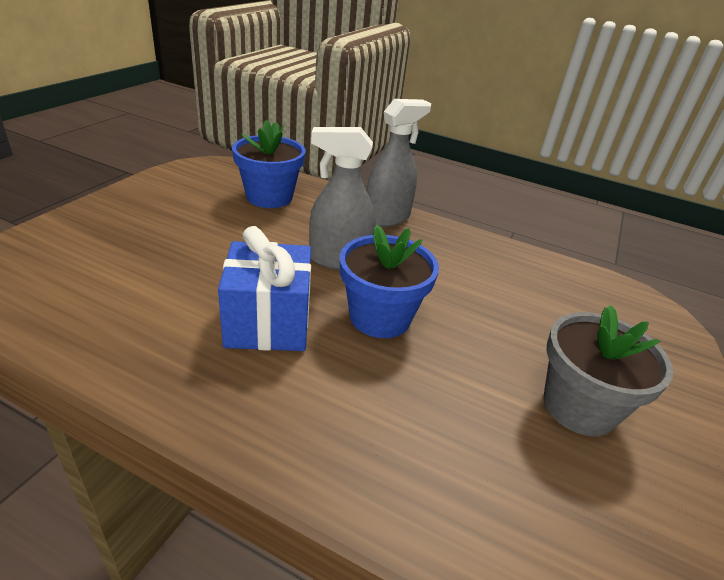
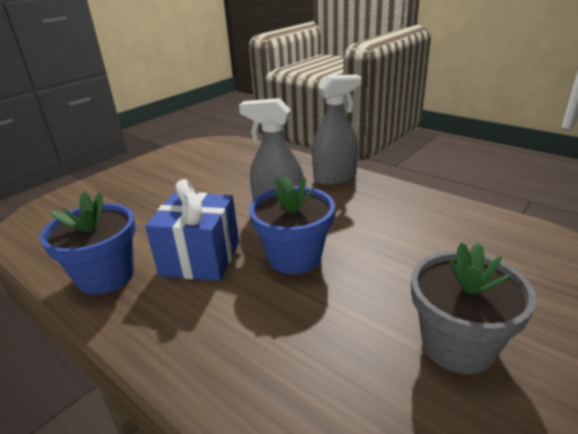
camera: 20 degrees right, 5 degrees down
blue flower pot [232,120,305,208] -> blue flower pot moved to [40,192,136,295]

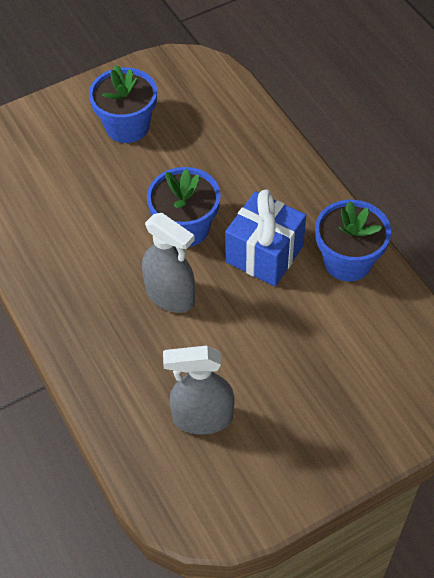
camera: 160 degrees left, 25 degrees up
grey spray bottle [312,75,362,185] -> grey spray bottle moved to [163,346,234,434]
grey flower pot [411,242,536,374] -> blue flower pot [89,65,157,143]

